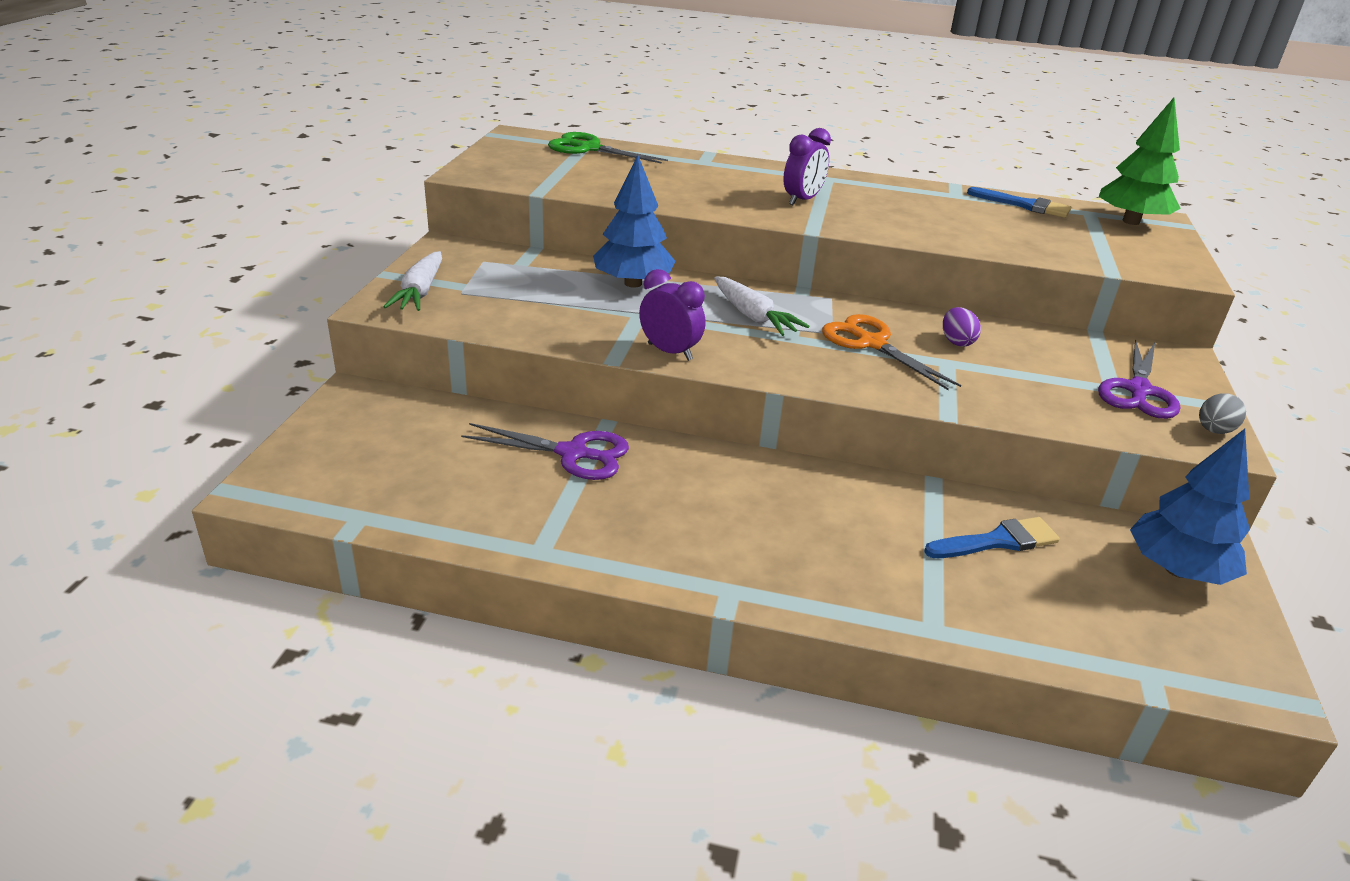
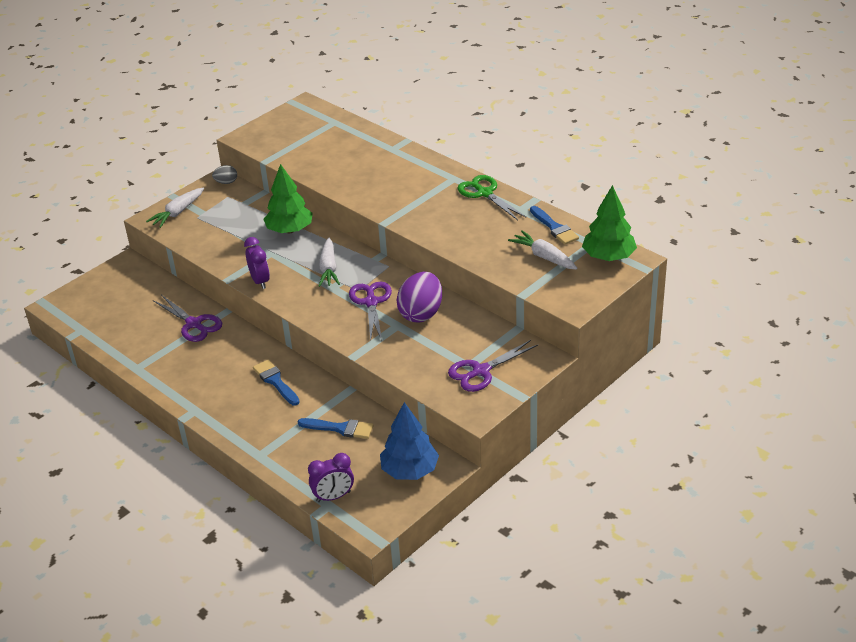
camera: 35 degrees right, 5 degrees up
green scissors [548,132,668,164] -> green scissors moved to [457,175,527,220]
blue tree [593,155,675,288] -> green tree [263,164,313,233]
purple clock [783,128,831,205] -> purple clock moved to [308,453,354,502]
orange scissors [822,314,961,390] -> purple scissors [349,282,392,342]
purple egg [943,307,981,347] -> purple egg [396,272,442,322], size x2.02
grey egg [1199,394,1246,434] -> grey egg moved to [212,165,237,184]
none -> blue brush [253,360,300,405]
none -> white carrot [508,230,578,270]

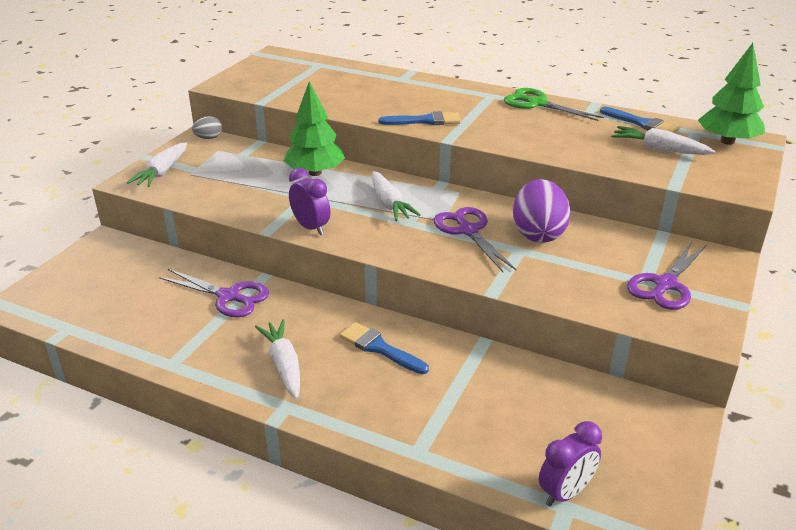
camera: 20 degrees left, 5 degrees down
blue brush [298,418,373,439] -> blue brush moved to [379,111,461,125]
blue tree [380,402,439,480] -> none
none -> white carrot [255,319,300,399]

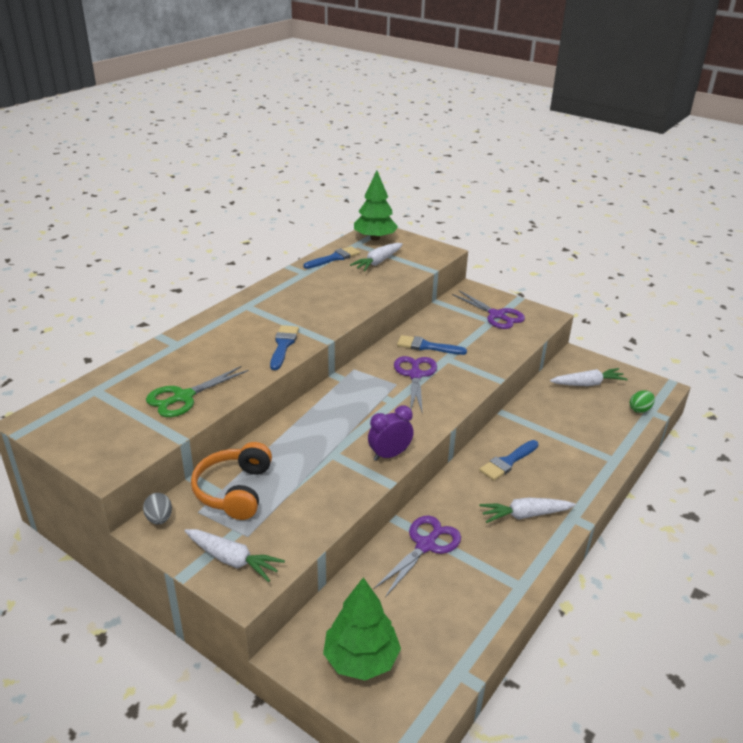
camera: 80 degrees left, 0 degrees up
green tree [284,81,345,176] -> green tree moved to [323,577,401,680]
white carrot [372,171,421,221] -> white carrot moved to [550,368,628,386]
purple scissors [434,207,517,272] -> purple scissors turned 105 degrees clockwise [394,356,437,414]
green scissors [504,88,604,121] -> green scissors moved to [146,366,249,417]
purple egg [513,179,571,243] -> blue brush [397,335,467,355]
purple clock [539,421,602,506] -> green egg [630,390,655,413]
none -> orange headphones [191,442,272,520]

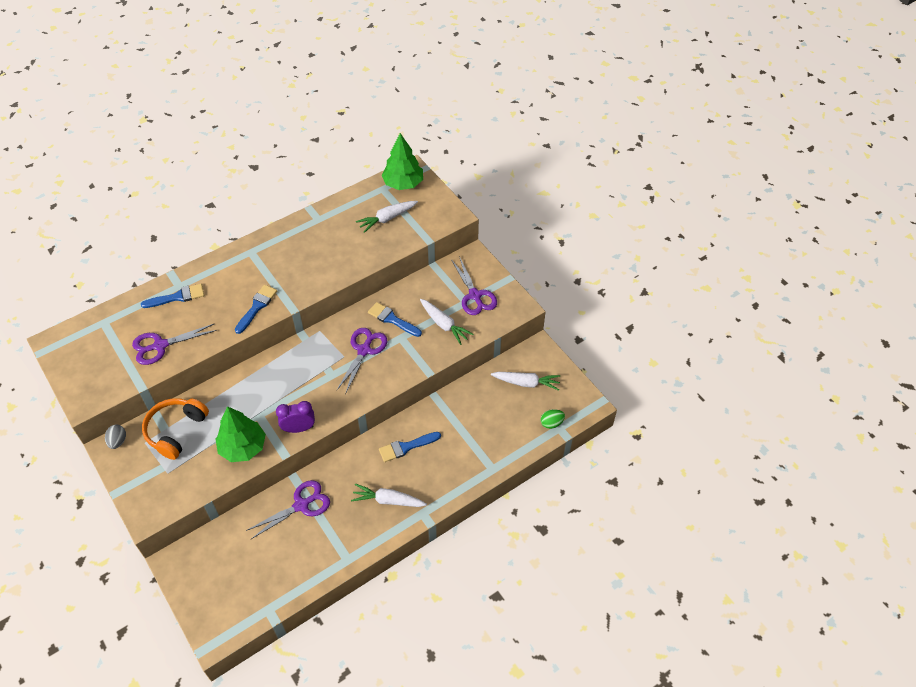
camera: 20 degrees right, 20 degrees up
green scissors [146,366,249,417] -> purple scissors [132,324,217,365]
white carrot [185,529,285,582] -> white carrot moved to [420,299,474,345]
blue brush [304,246,360,269] -> blue brush moved to [141,284,204,308]
green tree [323,577,401,680] -> green tree moved to [216,406,266,462]

